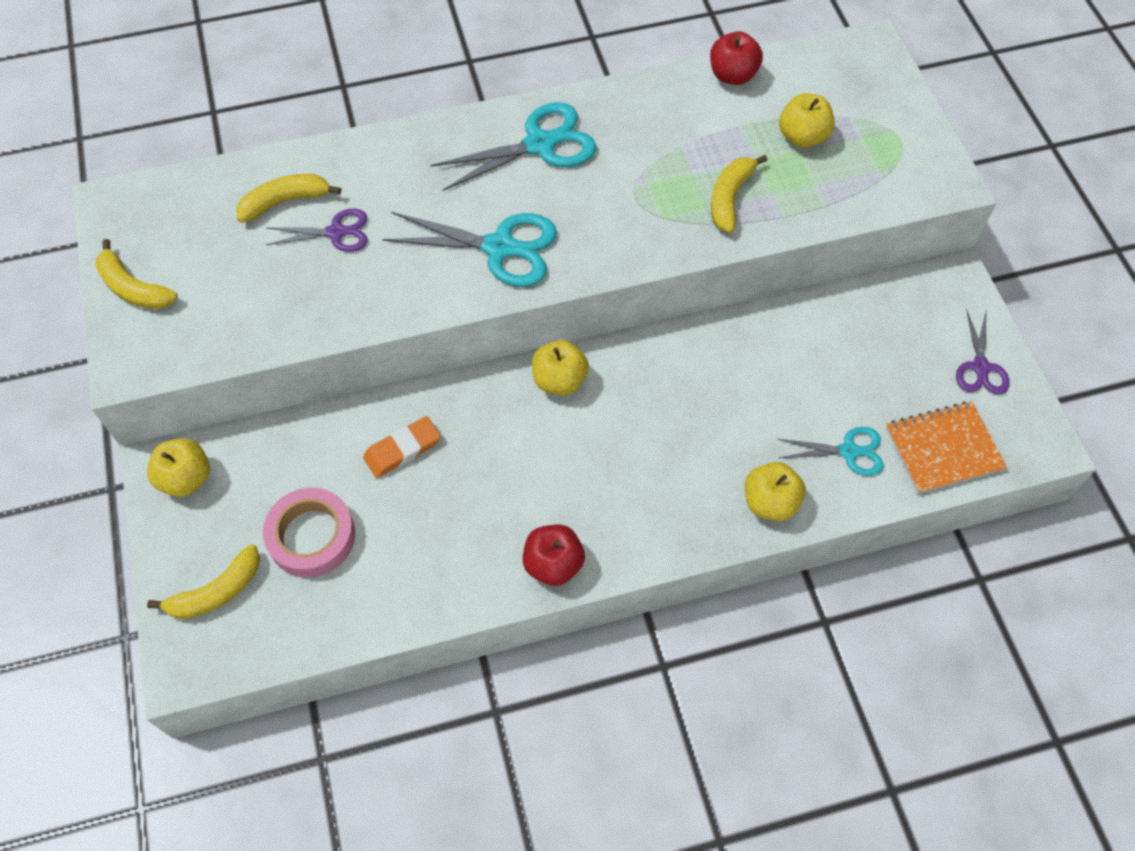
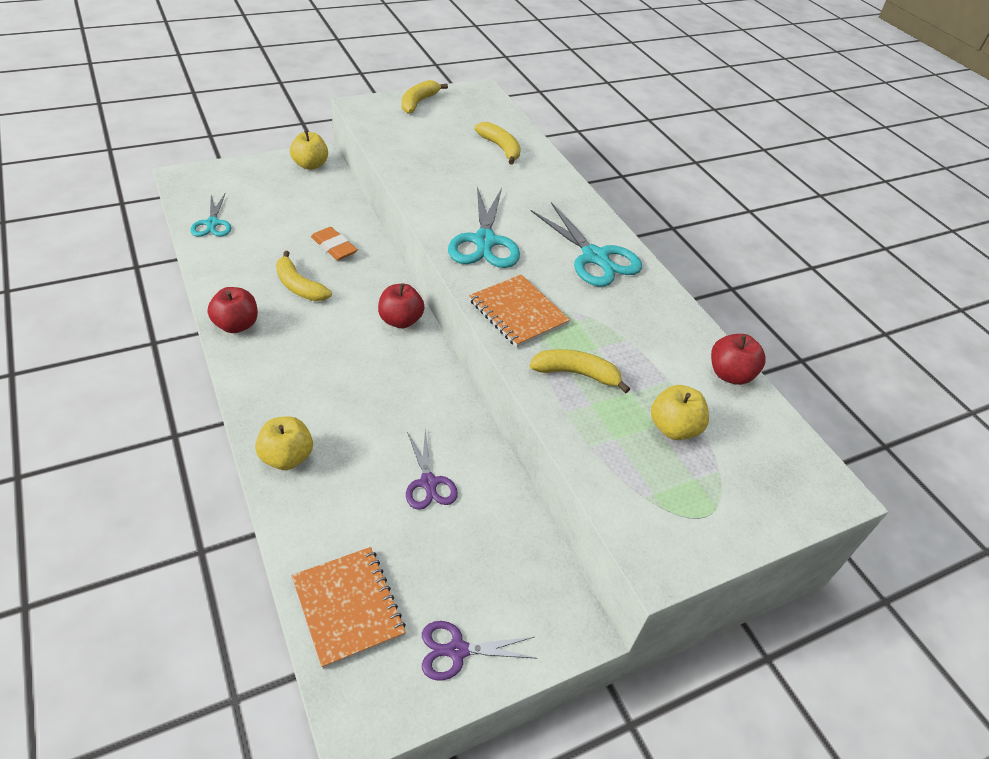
camera: 75 degrees right, 15 degrees down
yellow banana [147,544,260,619] -> yellow banana moved to [276,251,332,301]
pink tape [263,488,355,577] -> none
purple scissors [266,209,368,252] -> purple scissors moved to [406,429,458,510]
yellow apple [532,340,589,395] -> red apple [378,284,424,328]
turquoise scissors [778,427,884,476] -> turquoise scissors moved to [190,194,231,237]
none -> orange notebook [469,274,570,348]

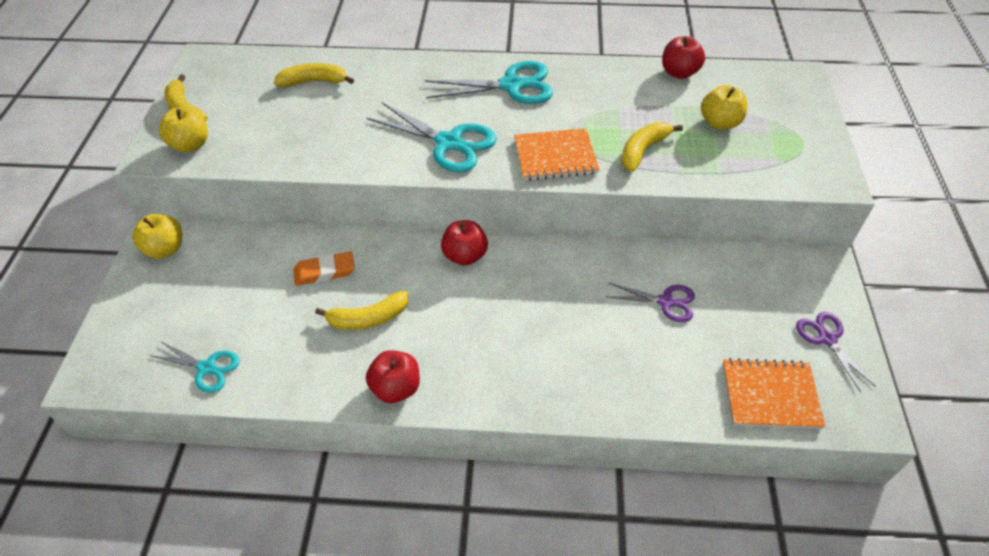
camera: 55 degrees left, 5 degrees up
yellow apple [255,416,313,470] -> yellow apple moved to [159,107,208,153]
purple scissors [422,621,537,680] -> purple scissors turned 135 degrees clockwise [796,312,876,392]

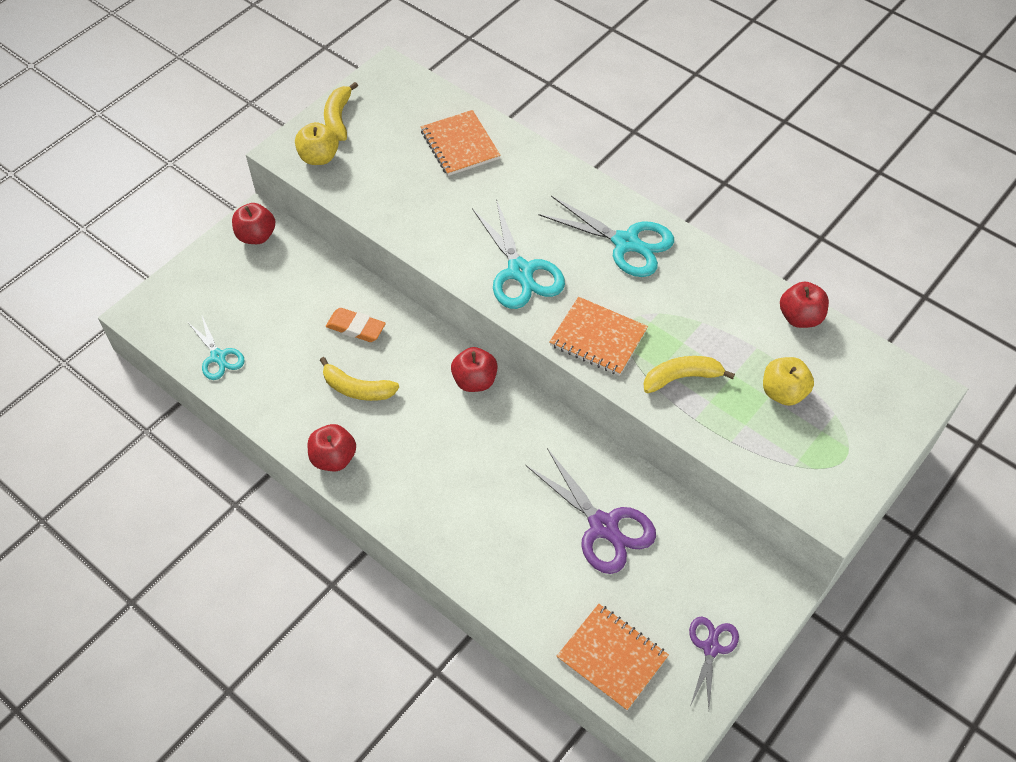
camera: 35 degrees right, 5 degrees up
yellow apple [132,214,182,259] -> red apple [232,203,275,244]
yellow banana [274,63,354,87] -> orange notebook [421,110,501,176]
purple scissors [607,283,695,322] -> purple scissors [525,448,656,574], size x1.67

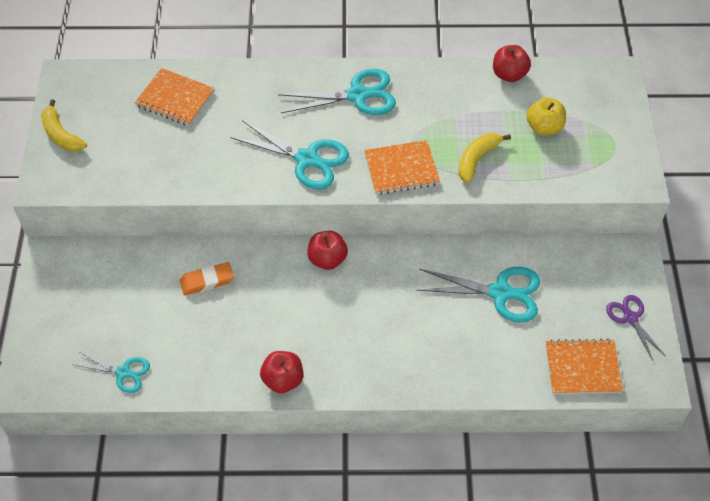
camera: 40 degrees left, 0 degrees up
red apple [232,203,275,244] -> none
yellow apple [295,122,339,165] -> none
yellow banana [320,357,399,401] -> none
purple scissors [525,448,656,574] -> turquoise scissors [416,267,540,323]

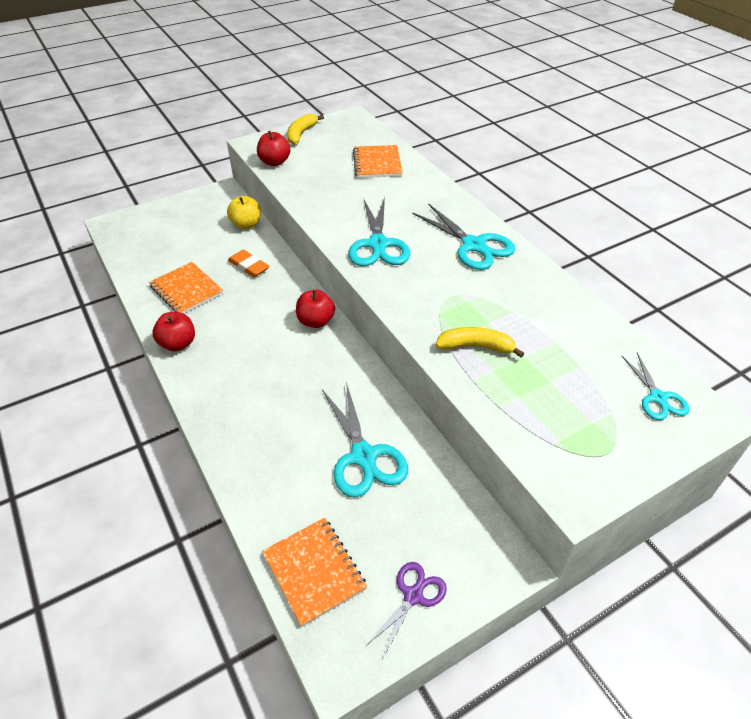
camera: 60 degrees right, 10 degrees down
turquoise scissors [75,351,150,393] -> turquoise scissors moved to [622,353,690,420]
orange notebook [364,140,440,195] -> orange notebook moved to [149,262,223,314]
red apple [493,45,531,82] -> red apple moved to [257,131,290,166]
yellow apple [527,97,566,136] -> yellow apple moved to [227,196,261,229]

